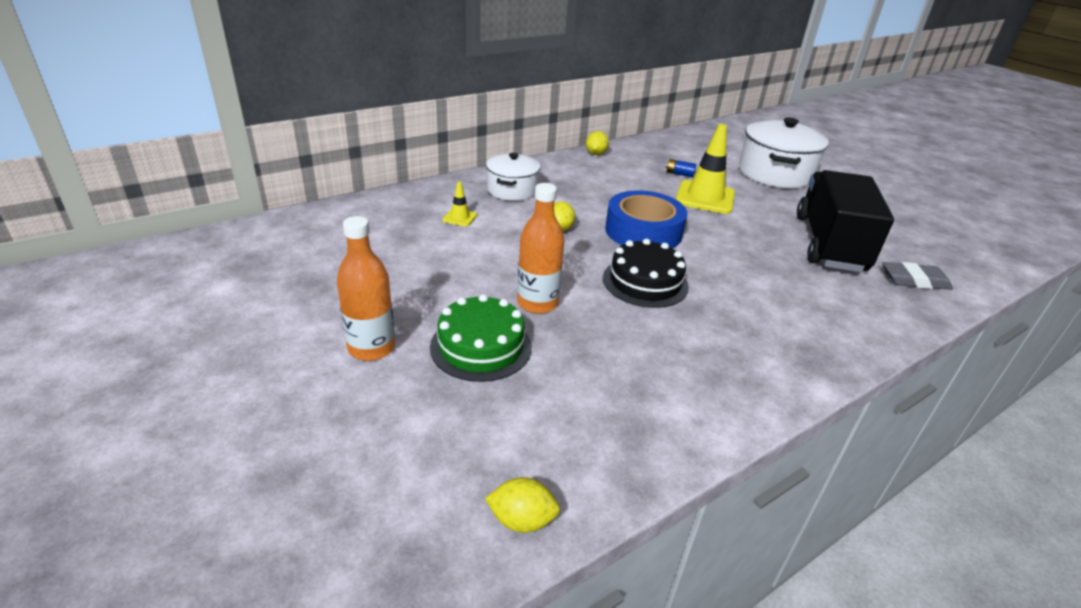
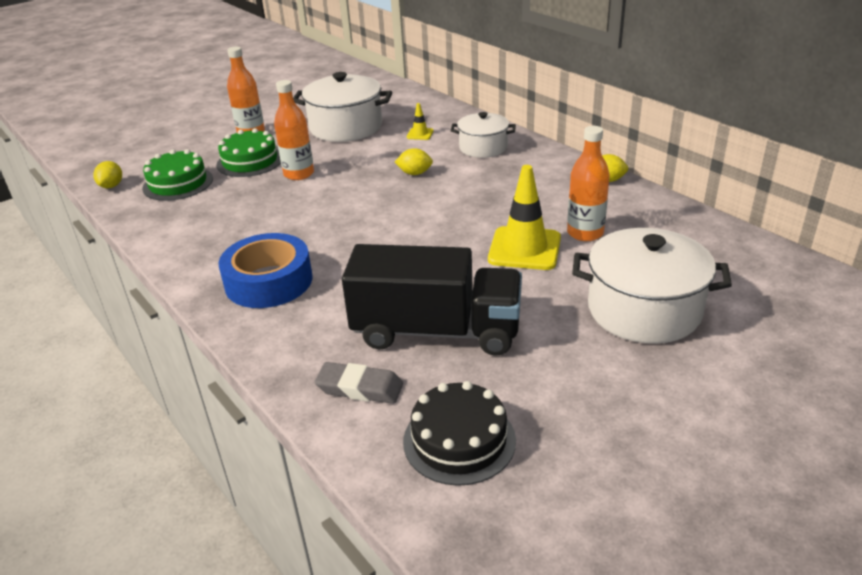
camera: 90 degrees right, 0 degrees up
black cake [603,239,689,308] -> black cake moved to [403,381,516,486]
blue tape [605,190,687,249] -> blue tape moved to [218,233,313,308]
blue battery [666,159,696,177] -> orange bottle [567,126,610,241]
grey eraser [882,262,953,290] -> grey eraser turned 75 degrees counterclockwise [315,362,403,404]
none -> green cake [142,149,213,201]
none -> white pot [293,72,392,142]

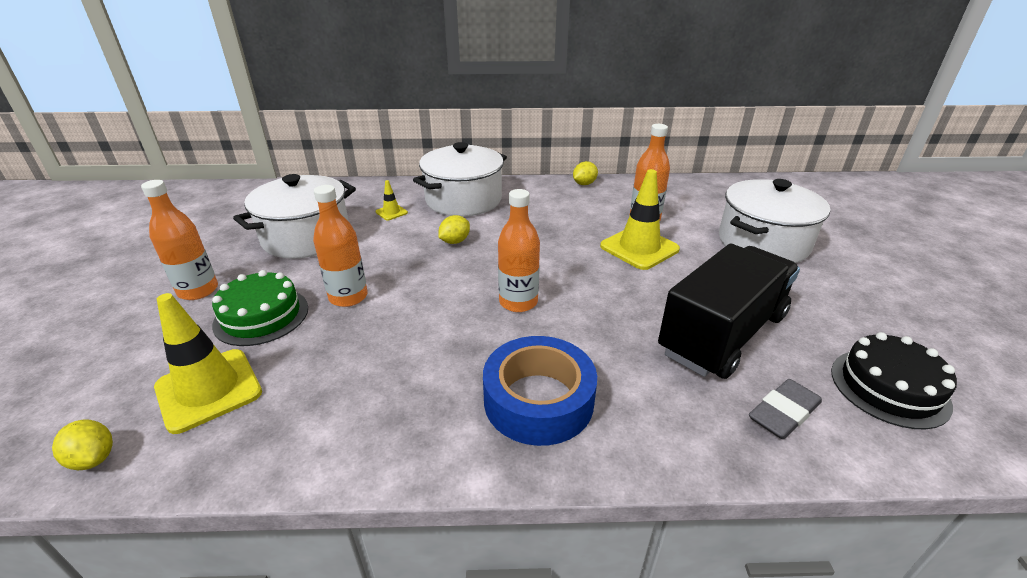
camera: 55 degrees left, 0 degrees up
green cake [142,149,213,201] -> yellow traffic cone [154,293,262,434]
white pot [450,112,516,158] -> white pot [413,142,507,216], size x1.63
none -> orange bottle [498,189,540,312]

